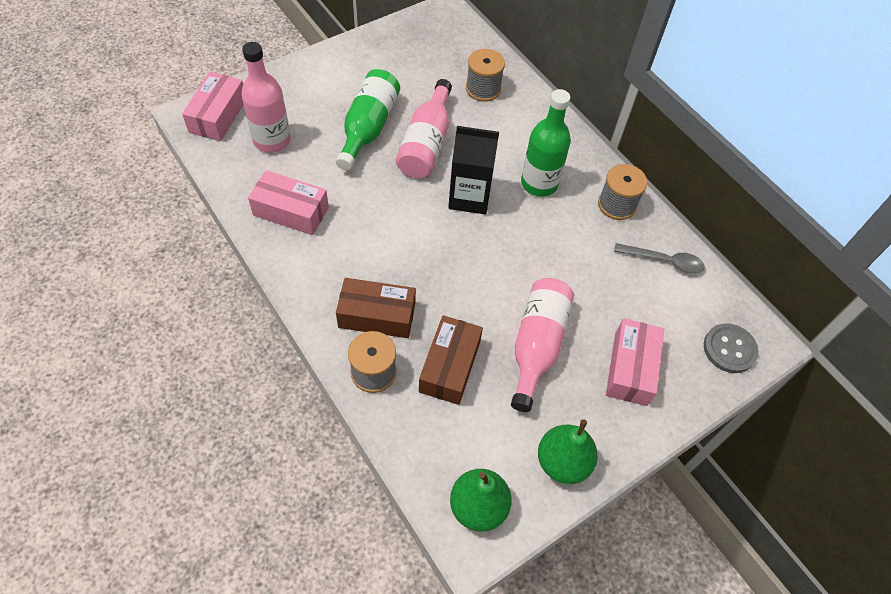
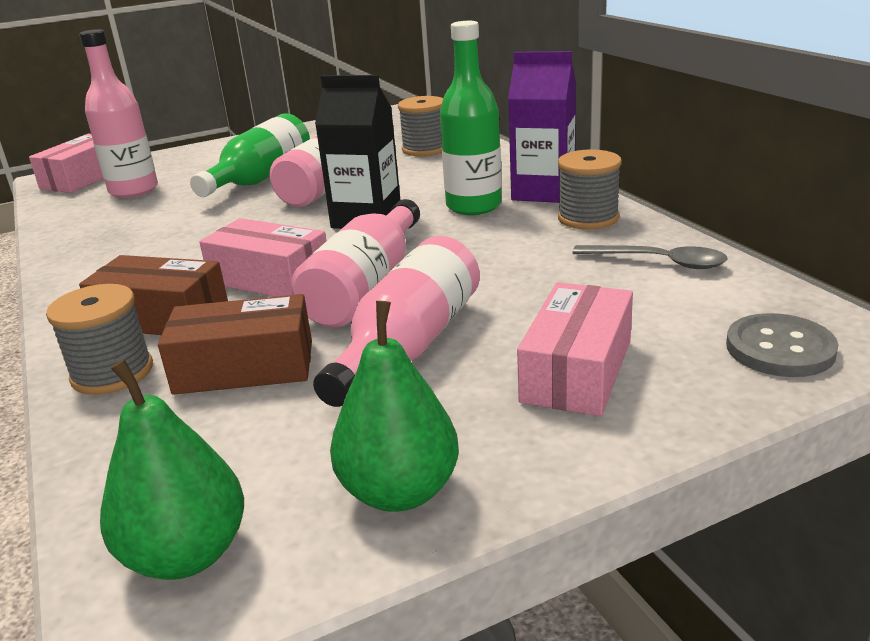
camera: 15 degrees right, 30 degrees down
pink box [248,170,329,235] -> pink box moved to [199,218,327,297]
brown box [419,315,483,405] -> brown box turned 60 degrees clockwise [158,294,312,395]
none -> pink bottle [291,199,420,327]
none -> purple carton [508,51,576,203]

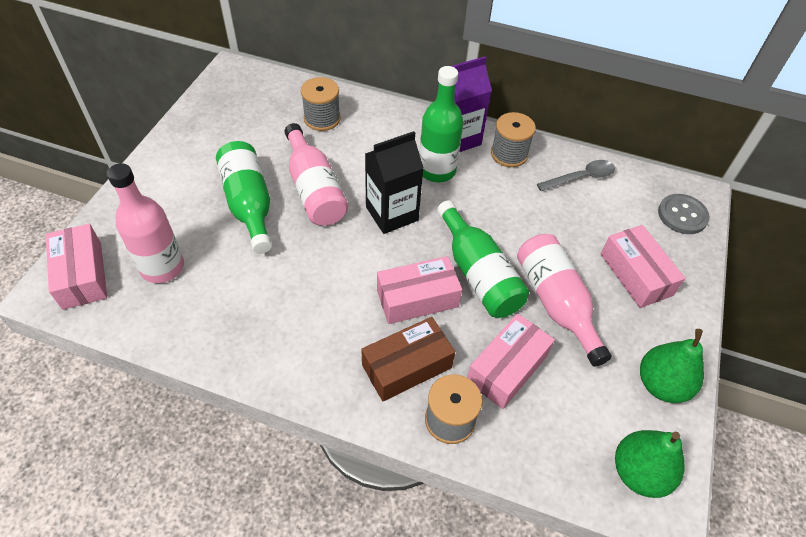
camera: 50 degrees left, 25 degrees up
brown box [158,294,312,395] -> pink box [467,313,555,409]
pink bottle [291,199,420,327] -> green bottle [437,200,529,318]

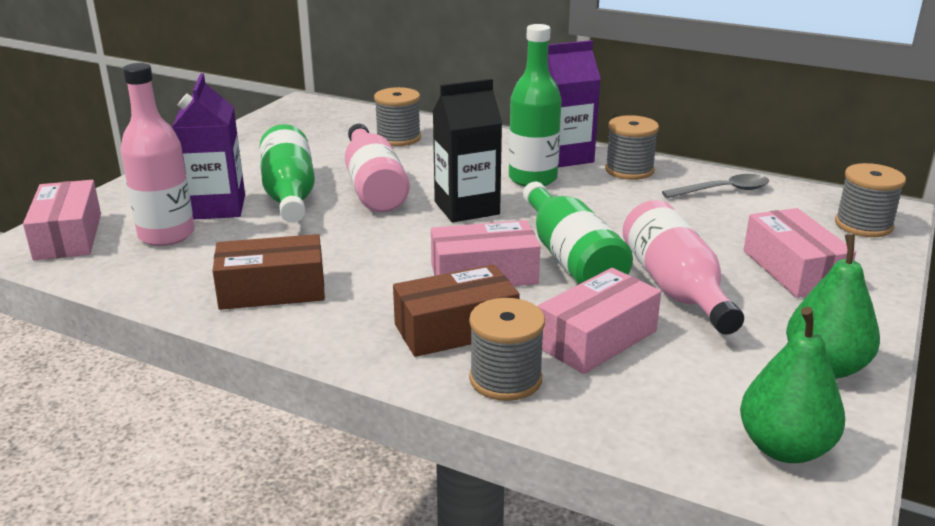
camera: 10 degrees right, 25 degrees down
grey button [658,194,710,234] -> grey spool [835,163,906,237]
none -> purple carton [172,73,245,220]
none -> brown box [212,234,325,310]

